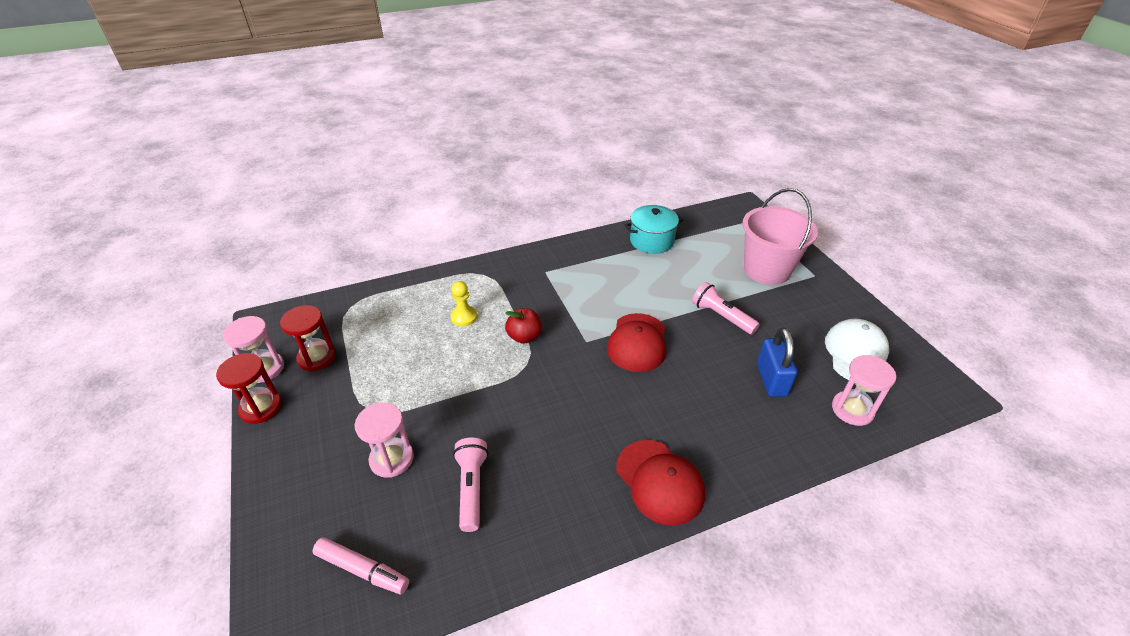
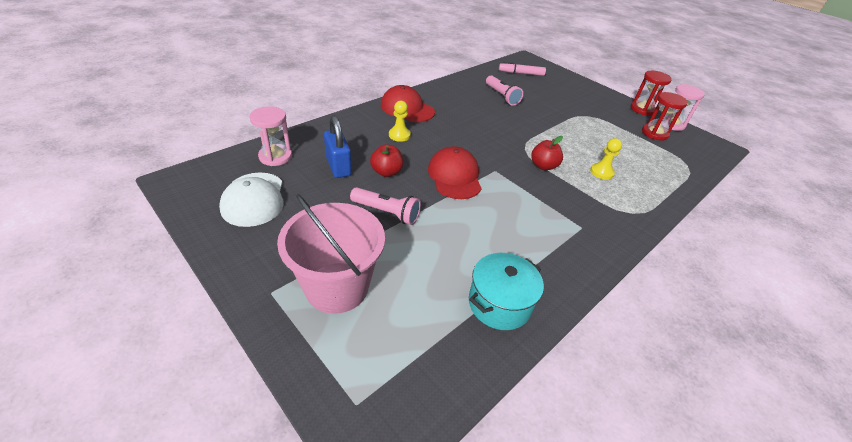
camera: 155 degrees right, 0 degrees up
pink hourglass [355,402,414,478] -> none
none -> red apple [370,144,403,177]
none -> yellow pawn [389,101,411,142]

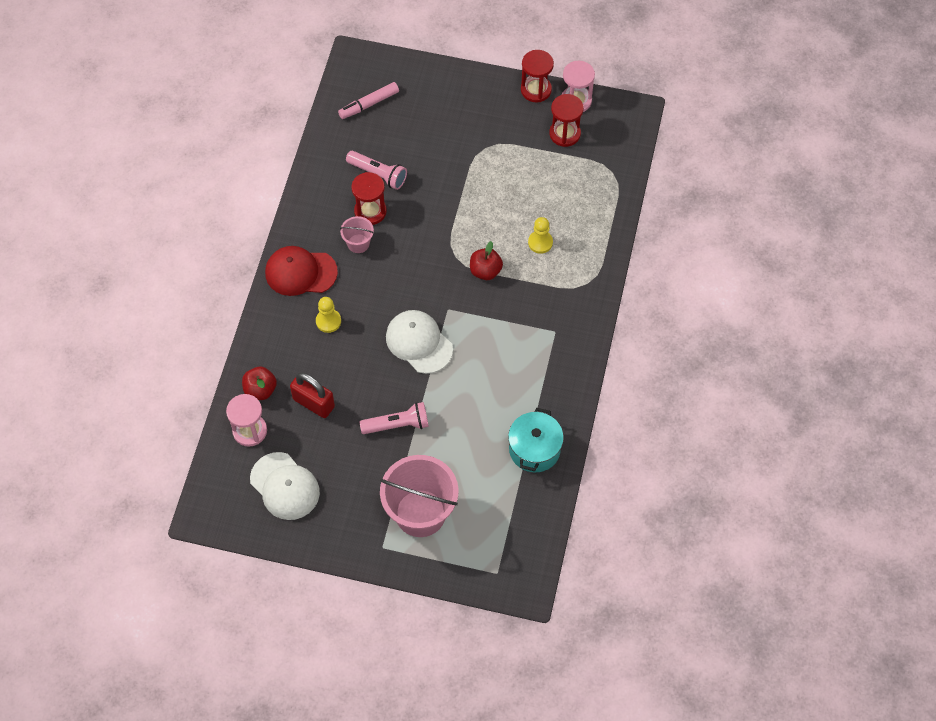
camera: 30 degrees left, 20 degrees up
blue padlock [324,115,352,178] -> red padlock [290,372,335,418]
red apple [370,144,403,177] -> red apple moved to [242,367,277,400]
red cap [428,146,482,199] -> white cap [386,310,453,374]
none -> pink bucket [340,216,374,253]
none -> red hourglass [351,172,387,225]

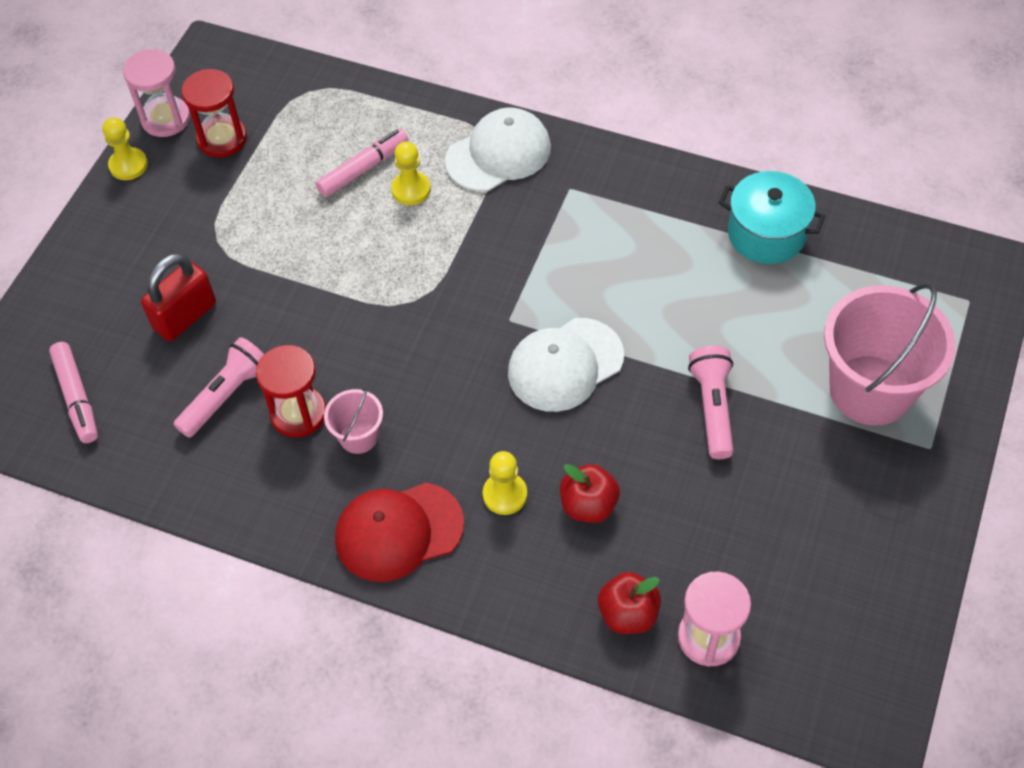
camera: 80 degrees left, 5 degrees down
white cap [250,452,320,520] -> white cap moved to [445,107,551,192]
red cap [265,246,338,296] -> red cap turned 60 degrees clockwise [335,483,464,582]
red padlock [290,372,335,418] -> red padlock moved to [141,253,216,341]
red apple [470,241,503,280] -> red apple moved to [560,464,620,523]
red hourglass [521,50,554,103] -> yellow pawn [102,117,148,180]
none -> pink marker [315,129,409,197]

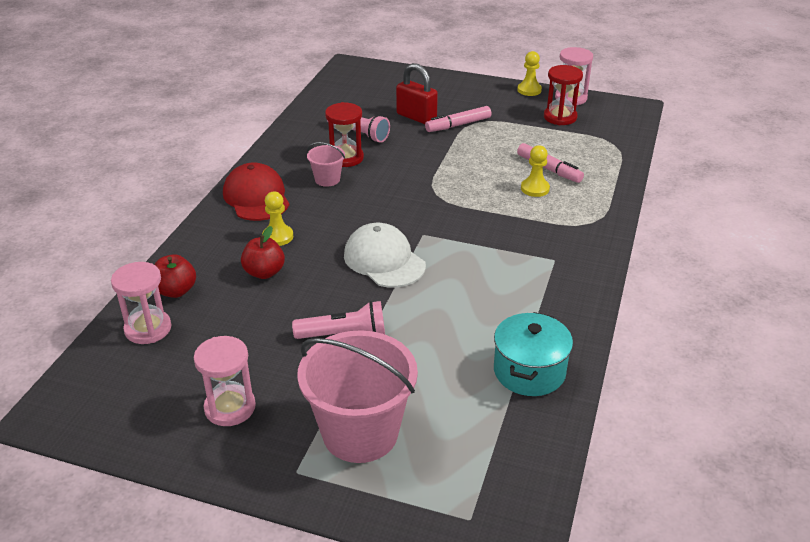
camera: 85 degrees right, 20 degrees down
pink marker [49,342,98,443] -> pink marker moved to [425,106,491,132]
white cap [445,107,551,192] -> none
none -> pink hourglass [194,336,256,426]

